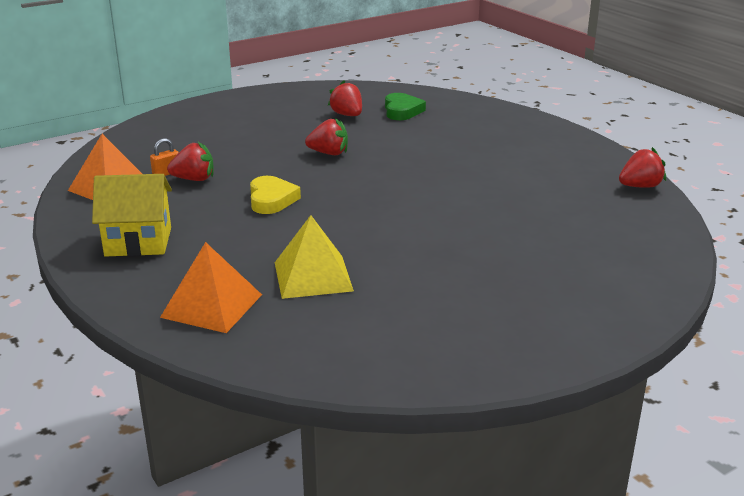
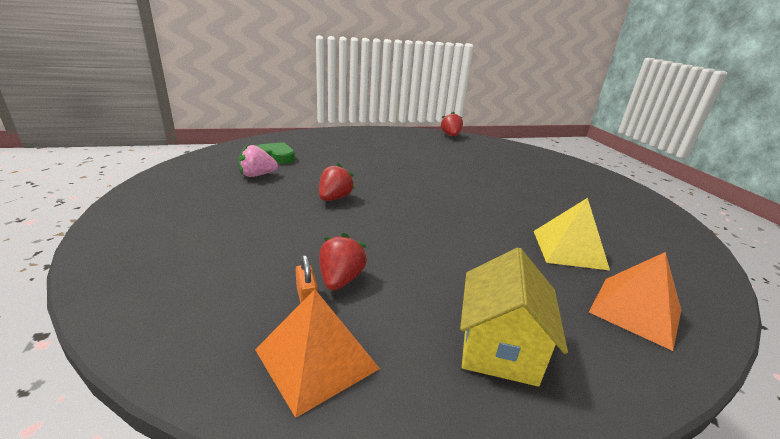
camera: 75 degrees left, 0 degrees up
yellow heart [250,176,301,214] -> none
red strawberry [328,80,362,116] -> pink strawberry [238,144,278,177]

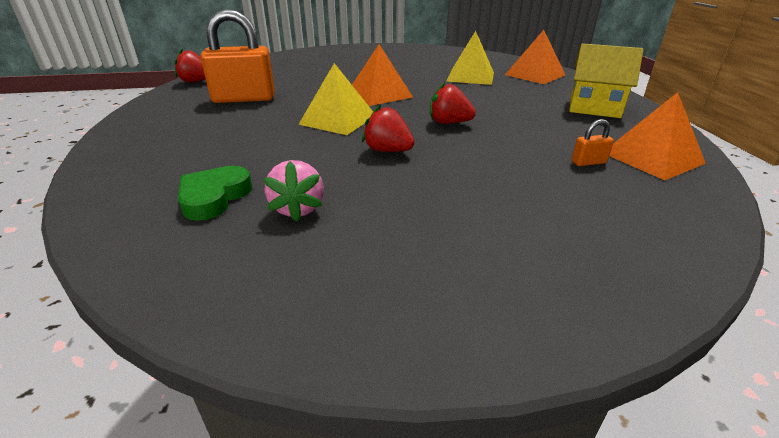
camera: 80 degrees left, 5 degrees up
red strawberry [319,233,367,291] -> red strawberry moved to [430,82,476,124]
none -> orange padlock [200,9,275,103]
none -> yellow pyramid [298,63,373,135]
none -> orange pyramid [352,44,413,106]

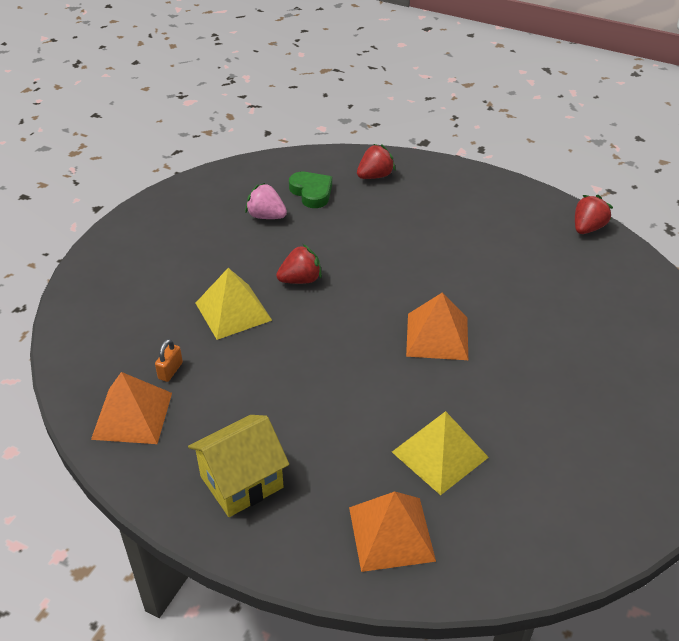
camera: 125 degrees right, 10 degrees up
orange padlock [200,9,275,103] -> none
yellow pyramid [298,63,373,135] -> yellow pyramid moved to [196,268,272,340]
red strawberry [430,82,476,124] -> red strawberry moved to [357,144,395,179]

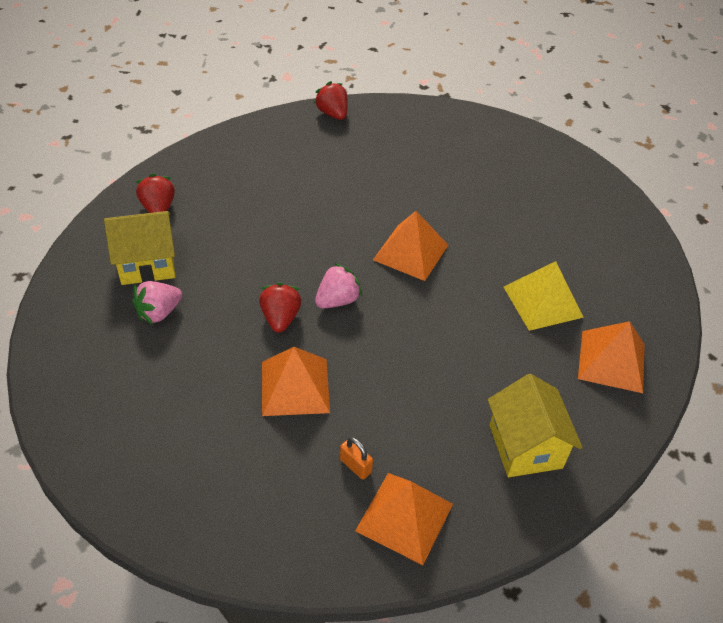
camera: 70 degrees left, 5 degrees up
yellow pyramid [196,268,272,340] -> orange pyramid [262,347,330,416]
green heart [289,172,332,208] -> yellow house [104,211,175,285]
none -> pink strawberry [315,263,362,309]

